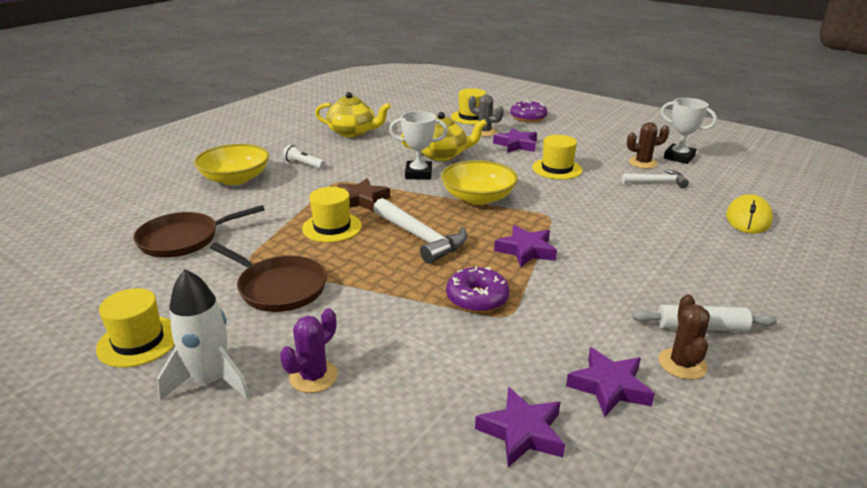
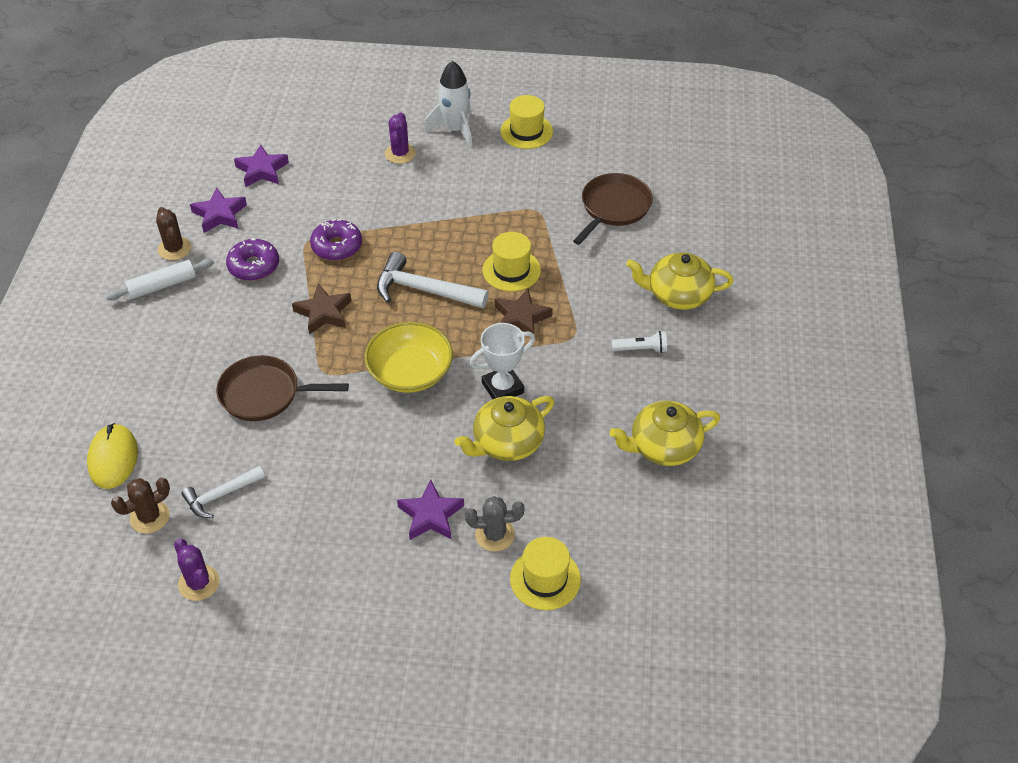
camera: 150 degrees right, 20 degrees up
yellow bowl [194,144,269,185] -> yellow teapot [626,252,734,310]
brown pan [210,243,327,312] -> brown pan moved to [216,355,349,421]
purple star [494,225,557,267] -> brown star [292,284,351,335]
purple donut [510,100,548,122] -> purple donut moved to [226,237,279,281]
yellow hat [532,135,582,180] -> none
brown cactus [627,122,670,169] -> brown cactus moved to [111,478,170,534]
white trophy [661,98,717,164] -> purple cactus [174,539,220,601]

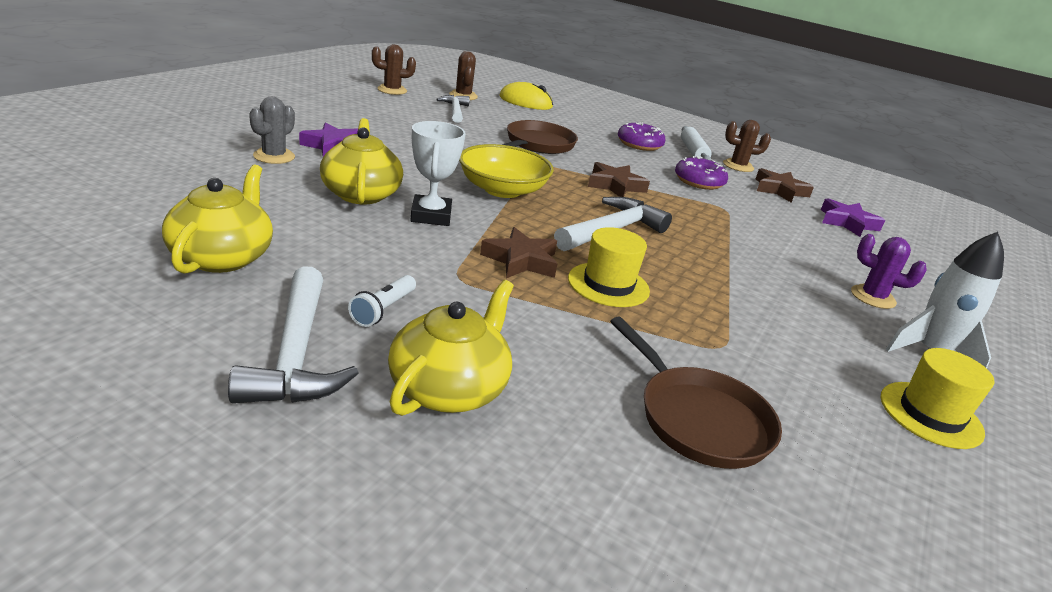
camera: 110 degrees right, 20 degrees down
purple cactus [174,539,220,601] -> brown cactus [372,44,416,95]
purple star [190,188,247,233] -> brown star [756,168,814,203]
purple donut [310,218,362,261] -> purple donut moved to [618,122,666,151]
yellow hat [510,537,581,610] -> none
none -> white hammer [228,266,359,403]

